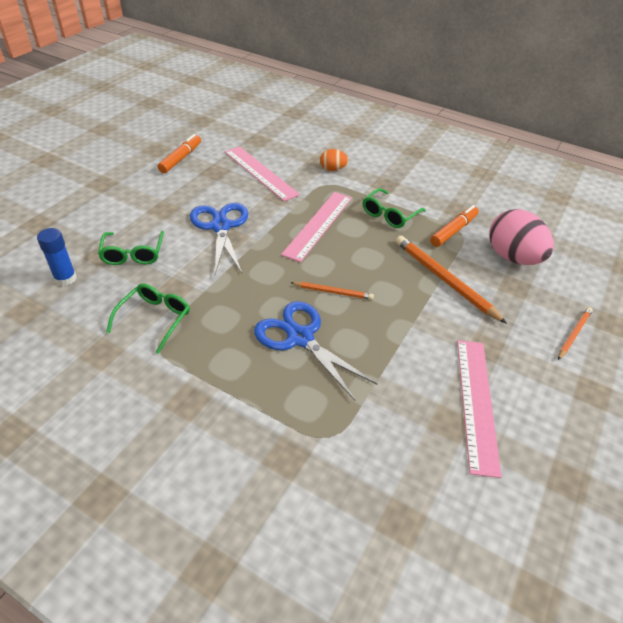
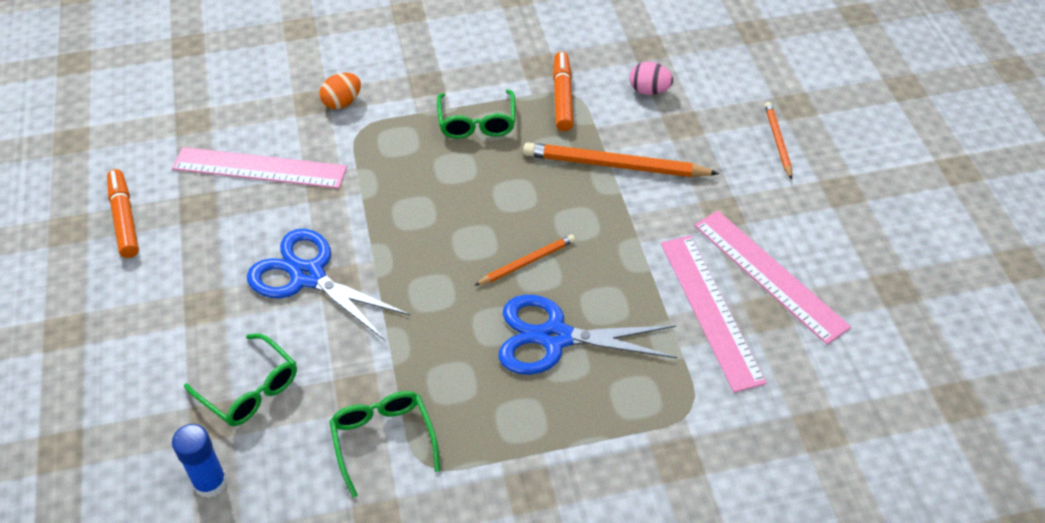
camera: 40 degrees left, 5 degrees up
pink ruler [281,192,352,262] -> pink ruler moved to [661,235,767,393]
pink egg [489,209,554,265] -> pink egg [629,62,673,95], size x0.50

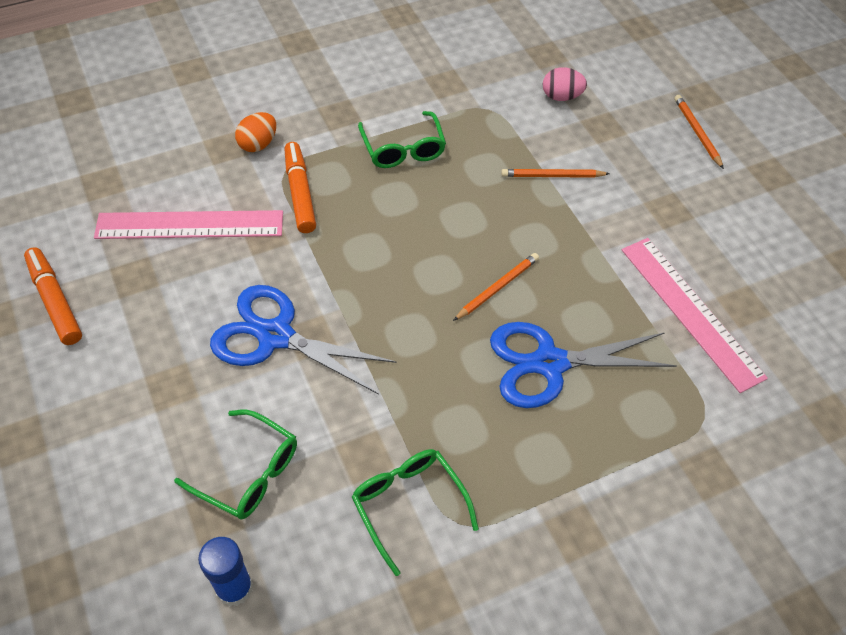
camera: 15 degrees left, 5 degrees up
orange pencil [523,142,719,177] -> orange pencil [501,169,610,178], size x0.55
orange marker [553,52,573,131] -> orange marker moved to [285,142,316,233]
pink ruler [694,210,851,345] -> none

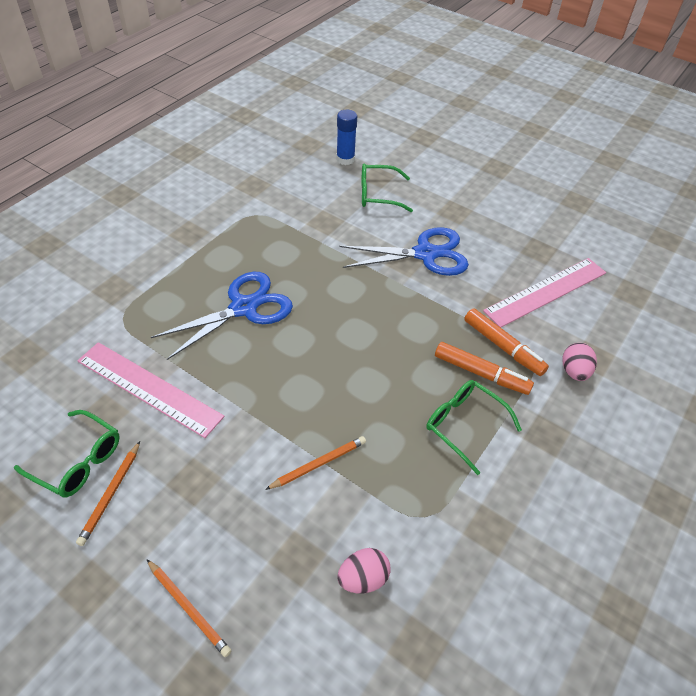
camera: 150 degrees right, 5 degrees down
orange marker [24,247,82,345] -> orange marker moved to [435,342,534,395]
orange egg [235,112,276,152] -> pink egg [562,343,597,381]
green glasses [352,449,479,576] -> green glasses moved to [14,410,120,497]
orange pencil [453,253,539,321] -> orange pencil moved to [76,441,140,546]

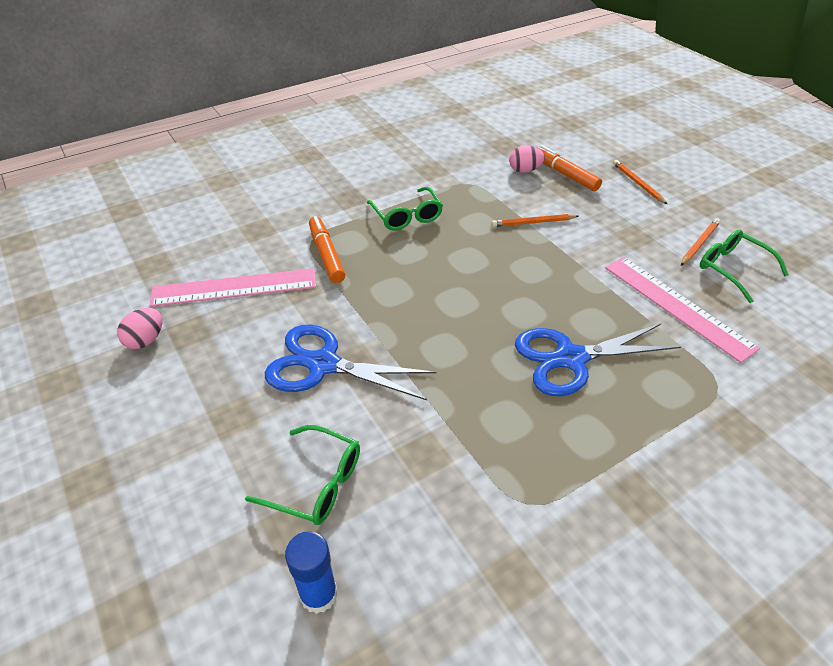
camera: 155 degrees left, 5 degrees down
orange marker [435,342,534,395] -> orange marker moved to [536,145,602,191]
pink egg [562,343,597,381] -> pink egg moved to [117,308,163,349]

